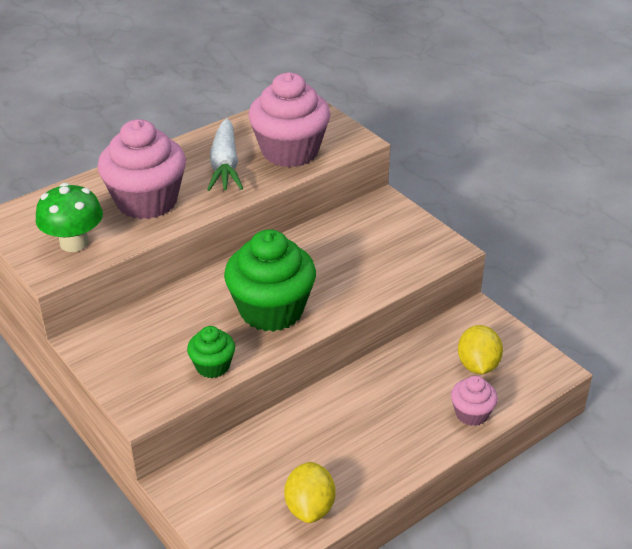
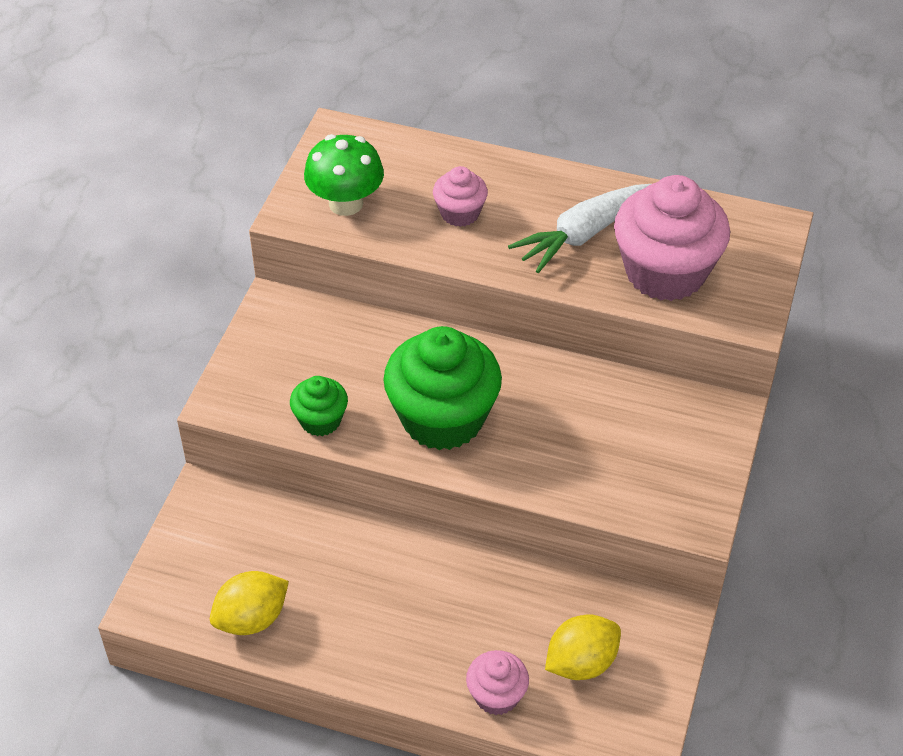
camera: 55 degrees right, 10 degrees up
pink cupcake [98,119,186,219] -> pink cupcake [433,166,488,227], size x0.50

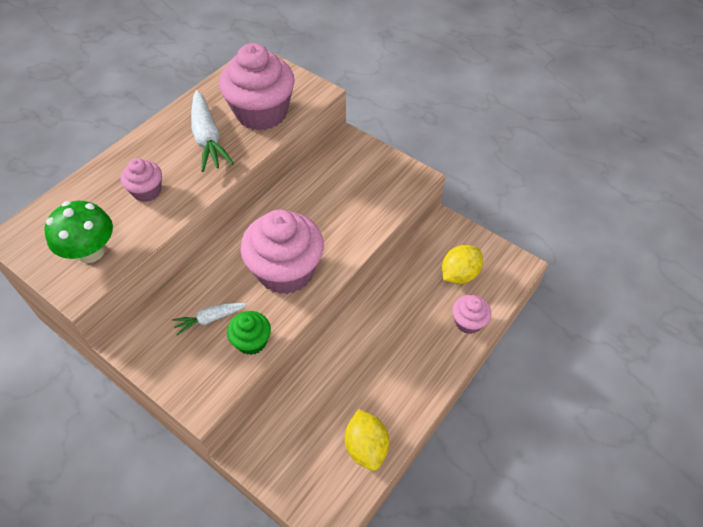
camera: 70 degrees left, 5 degrees up
green cupcake [383,326,502,450] -> pink cupcake [240,210,324,294]
yellow lemon [545,615,621,680] -> yellow lemon turned 60 degrees clockwise [442,245,483,284]
none -> white carrot [172,303,247,336]

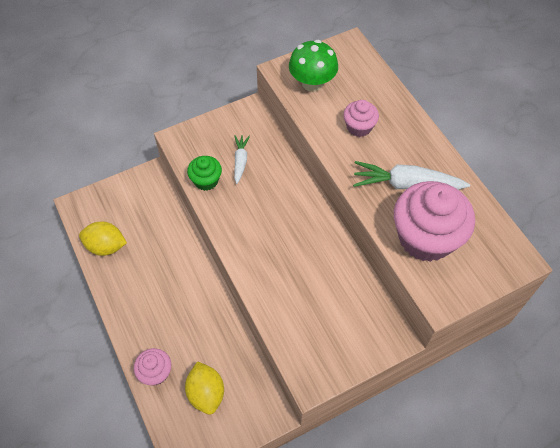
camera: 115 degrees right, 5 degrees up
pink cupcake [240,210,324,294] -> none

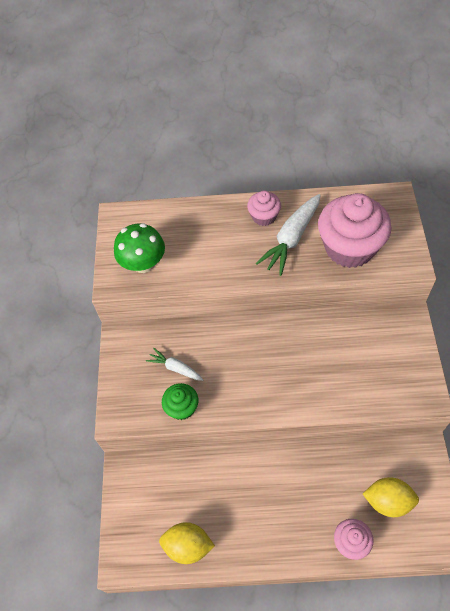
camera: 60 degrees left, 0 degrees up
yellow lemon [79,221,127,256] -> yellow lemon turned 60 degrees clockwise [159,522,215,564]
pink cupcake [343,100,379,137] -> pink cupcake moved to [247,191,281,226]

